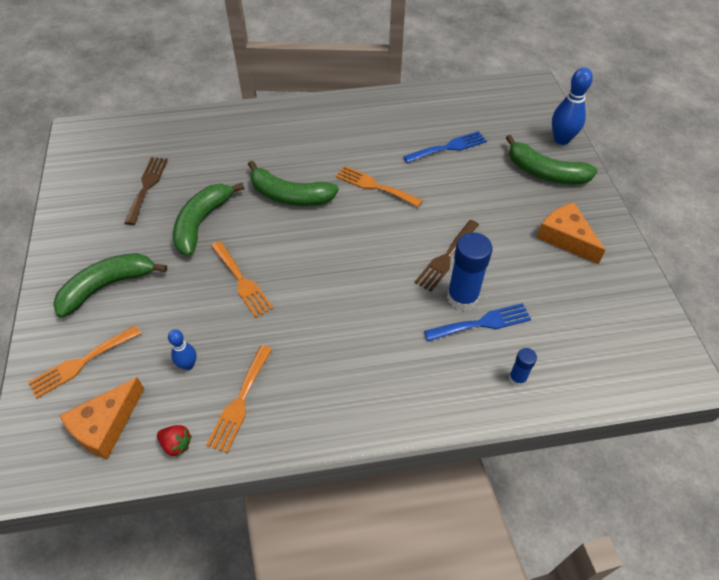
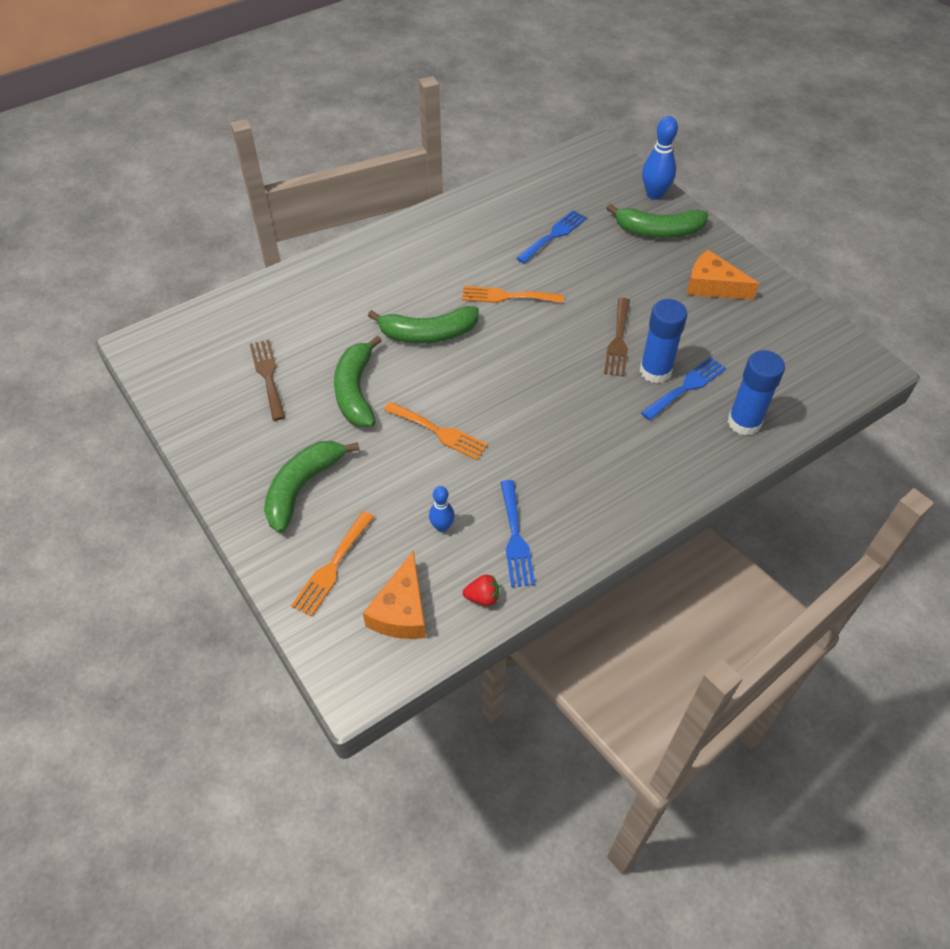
camera: 25 degrees left, 0 degrees up
orange fork [206,345,272,453] -> blue fork [501,480,535,587]
blue glue stick [509,348,537,386] -> blue glue stick [728,350,785,436], size x1.94

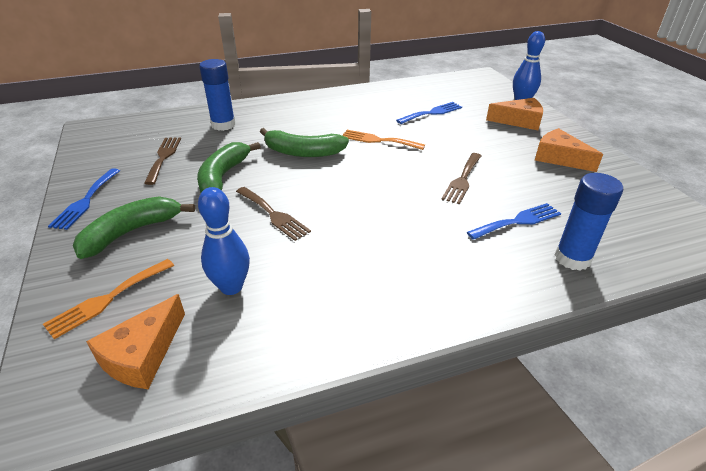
camera: 15 degrees right, 15 degrees down
orange fork [384,402,488,460] -> brown fork [236,187,311,241]
blue bowling pin [429,486,455,532] -> blue bowling pin [198,187,250,295], size x1.72
red strawberry [463,575,499,606] -> none
blue fork [501,480,535,587] -> blue fork moved to [48,168,120,230]
green banana [606,204,708,238] -> orange cheese [486,98,543,130]
blue glue stick [640,299,687,383] -> blue glue stick moved to [199,59,236,131]

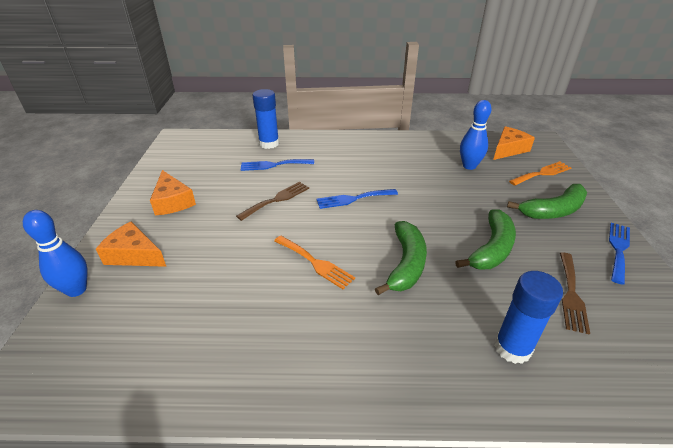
camera: 160 degrees left, 0 degrees up
brown fork [236,187,311,241] -> none
green banana [260,128,349,157] -> green banana turned 75 degrees clockwise [375,221,427,295]
blue fork [396,102,462,124] -> blue fork moved to [317,189,398,209]

